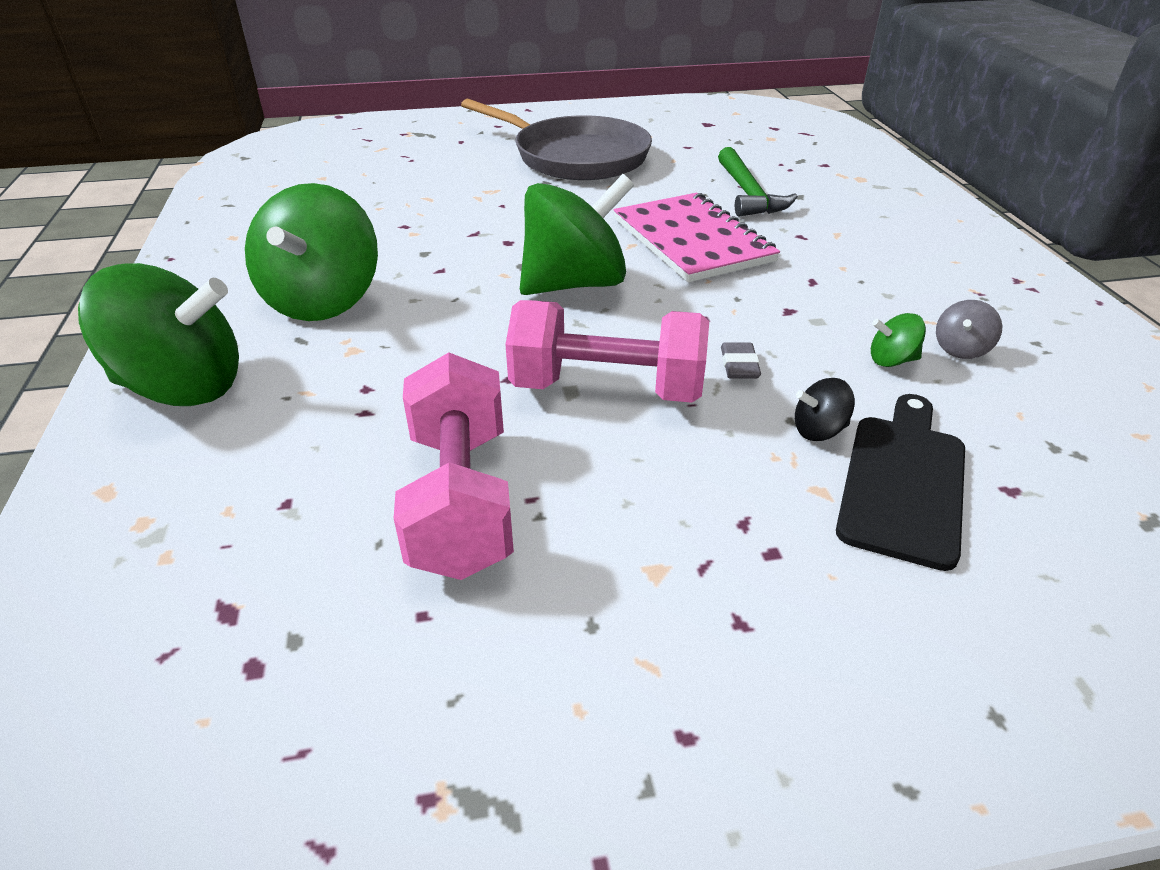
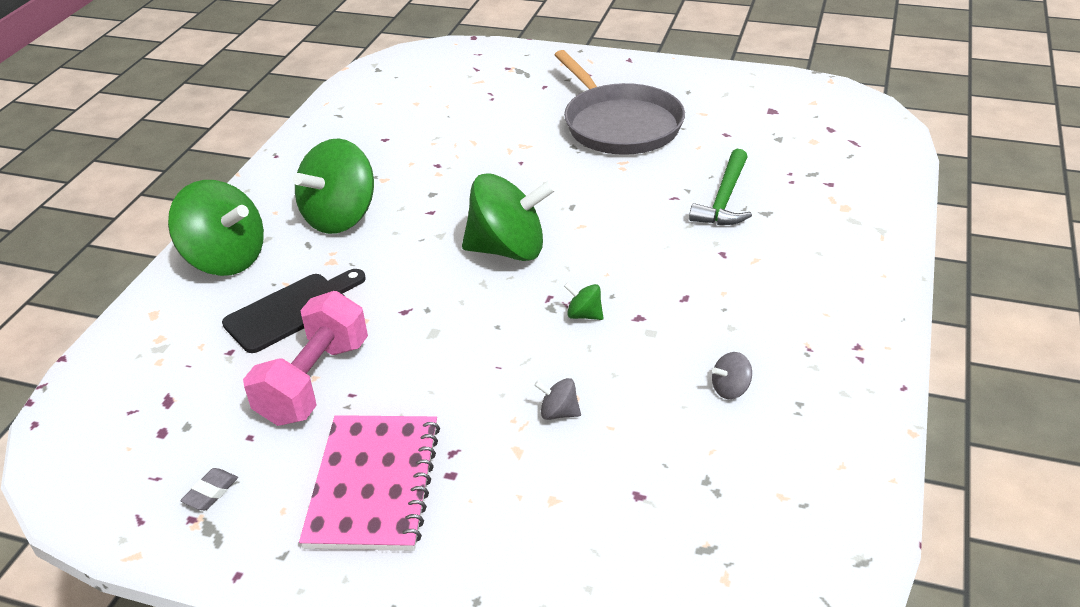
camera: 30 degrees right, 0 degrees up
pink dumbbell [506,300,709,403] -> none
pink notebook [614,193,780,282] -> pink notebook moved to [299,415,440,551]
grey eraser [721,342,761,379] -> grey eraser moved to [180,468,238,510]
black spinning top [795,378,855,441] -> grey spinning top [534,378,581,420]
black cutting board [836,394,965,571] -> black cutting board moved to [222,269,366,353]
green spinning top [871,313,926,367] -> green spinning top moved to [564,282,603,320]

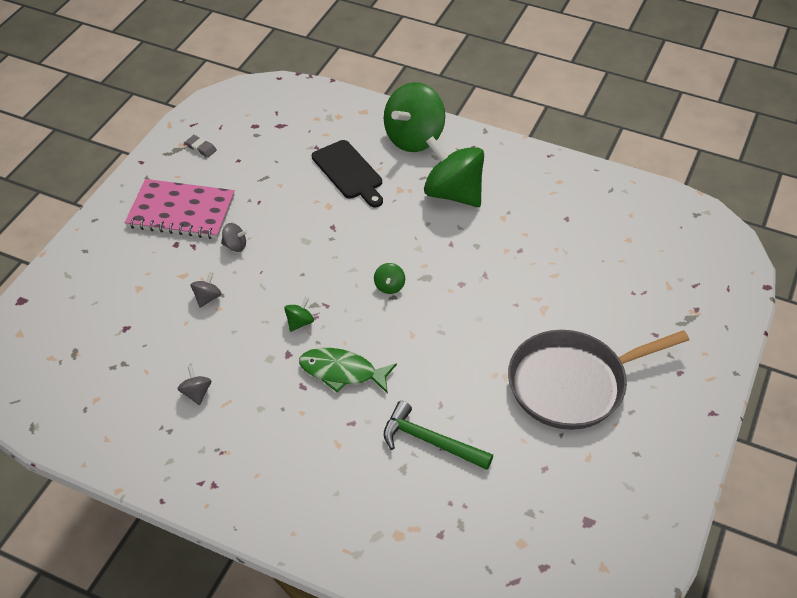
camera: 95 degrees right, 10 degrees up
pink dumbbell [243,291,368,426] -> none
green spinning top [462,173,555,261] -> green spinning top [374,263,405,294], size x0.41
none -> grey spinning top [221,223,248,252]
none -> green fish [299,348,397,394]

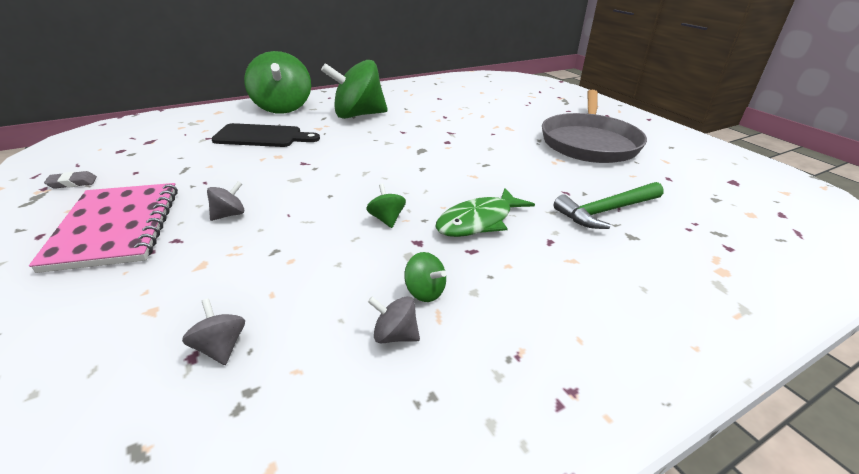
camera: 55 degrees left, 15 degrees down
pink notebook [125,179,235,239] -> pink notebook turned 60 degrees counterclockwise [29,183,178,273]
grey spinning top [191,272,221,308] -> grey spinning top moved to [182,298,245,365]
green spinning top [374,263,405,294] -> green spinning top moved to [404,252,446,302]

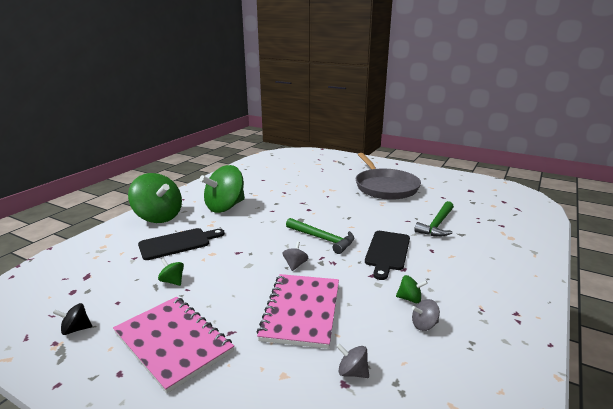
camera: 30 degrees left, 10 degrees down
grey eraser [44,171,97,189] -> black spinning top [53,303,92,335]
grey spinning top [207,181,244,221] -> grey spinning top moved to [283,241,308,271]
green spinning top [366,184,406,228] -> green spinning top moved to [158,258,184,286]
green fish [436,188,535,237] -> black cutting board [365,231,410,280]
none -> pink notebook [257,274,339,349]
none -> green hammer [286,218,354,254]

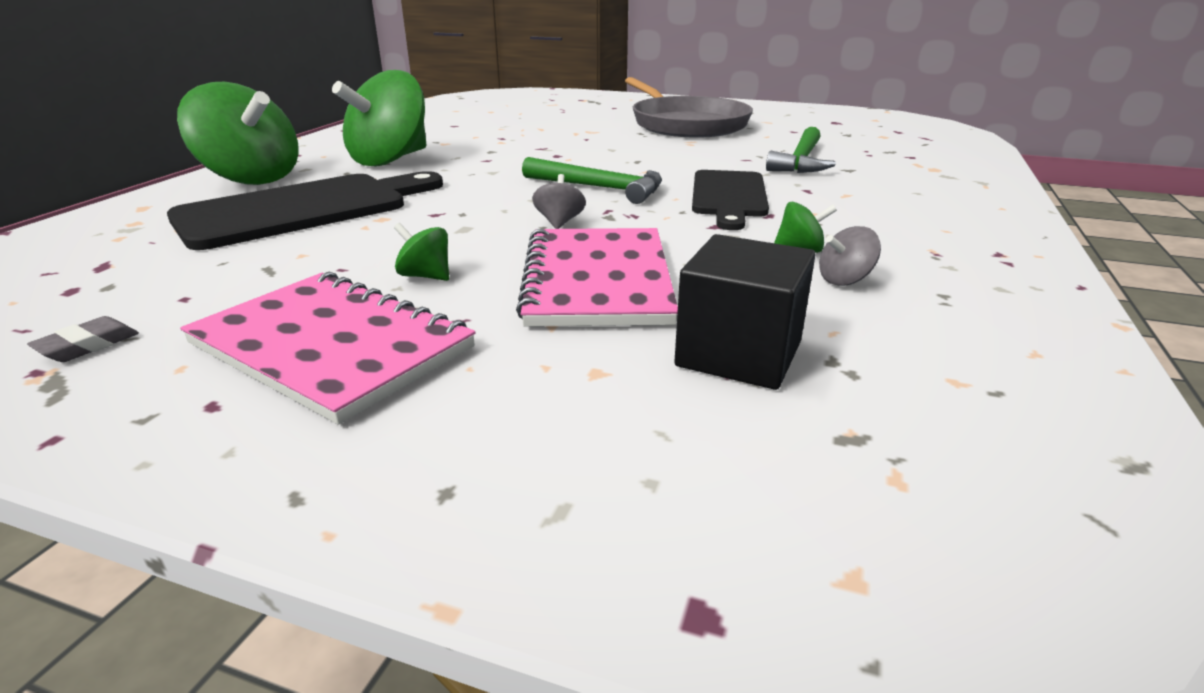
camera: 10 degrees left, 5 degrees up
black spinning top [53,303,92,335] -> grey eraser [27,316,139,362]
black cutting board [138,228,225,260] -> black cutting board [167,171,443,250], size x1.50
green spinning top [158,258,184,286] -> green spinning top moved to [394,223,449,281]
grey spinning top [336,343,369,378] -> black cube [674,234,816,390]

